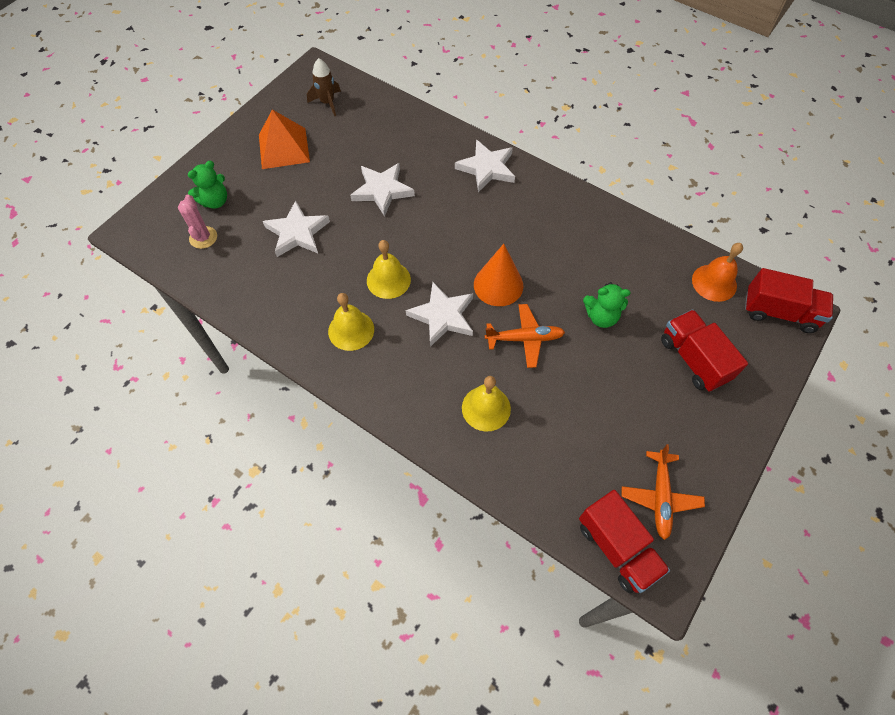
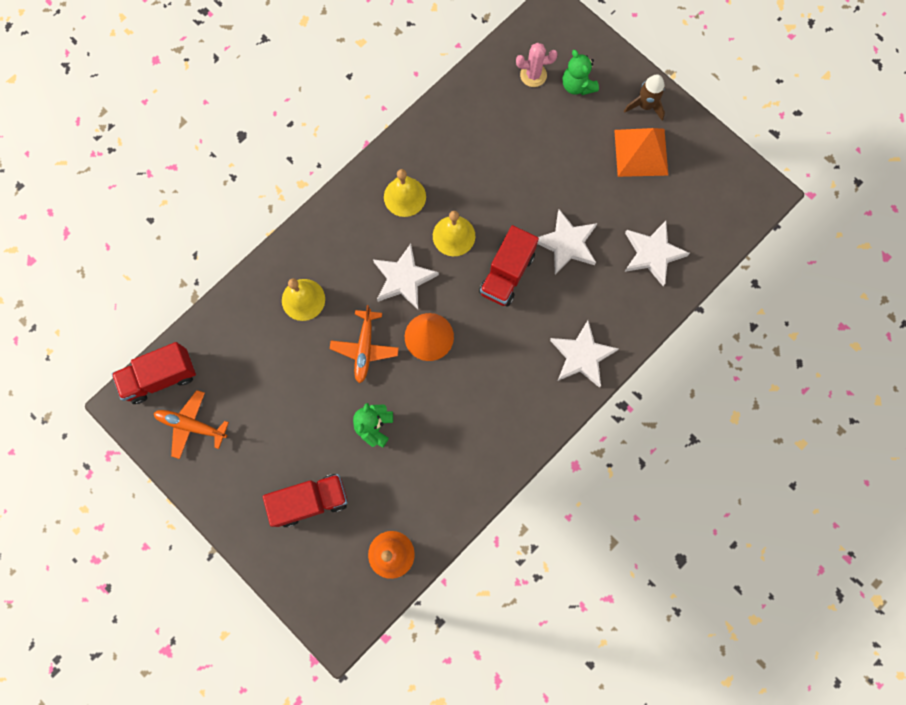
camera: 100 degrees right, 15 degrees up
white star [263,200,330,257] -> white star moved to [624,221,690,286]
brown rocket [307,58,341,116] -> brown rocket moved to [624,74,665,120]
red truck [745,268,833,333] -> red truck moved to [479,225,539,307]

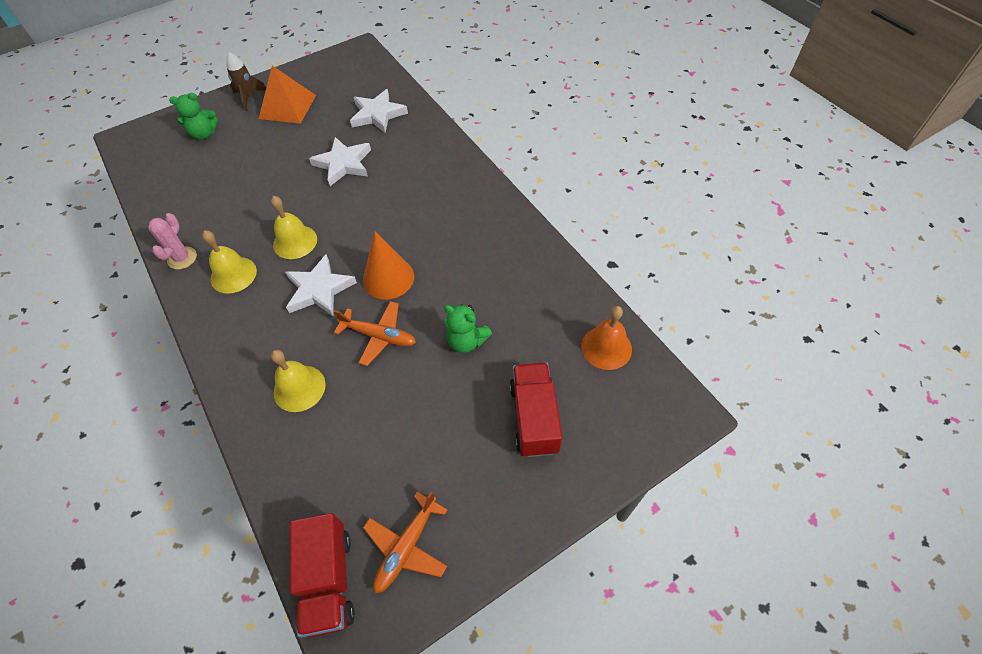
camera: 75 degrees left, 20 degrees down
red truck [479,225,539,307] -> none
pink cactus [516,43,558,87] -> pink cactus moved to [148,213,197,270]
white star [550,320,618,388] -> none

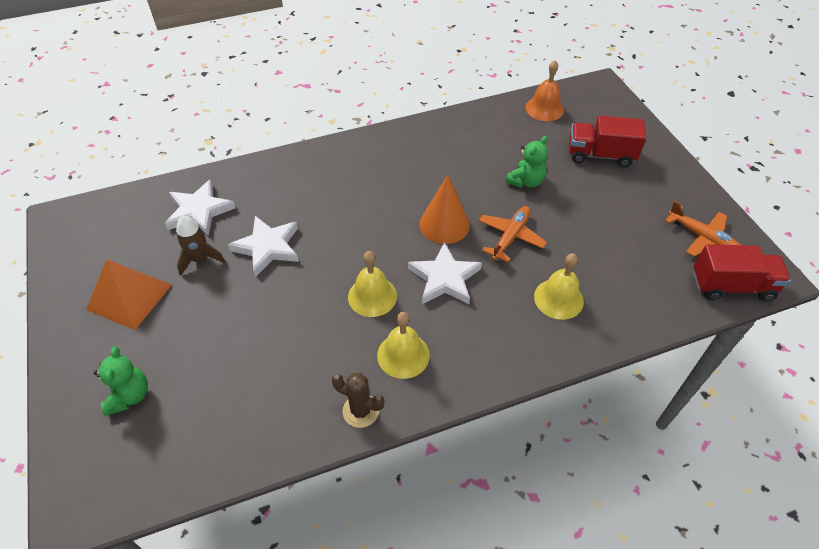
camera: 80 degrees left, 5 degrees down
pink cactus [148,213,197,270] -> brown cactus [332,373,384,428]
brown rocket [226,52,266,111] -> brown rocket moved to [176,216,226,276]

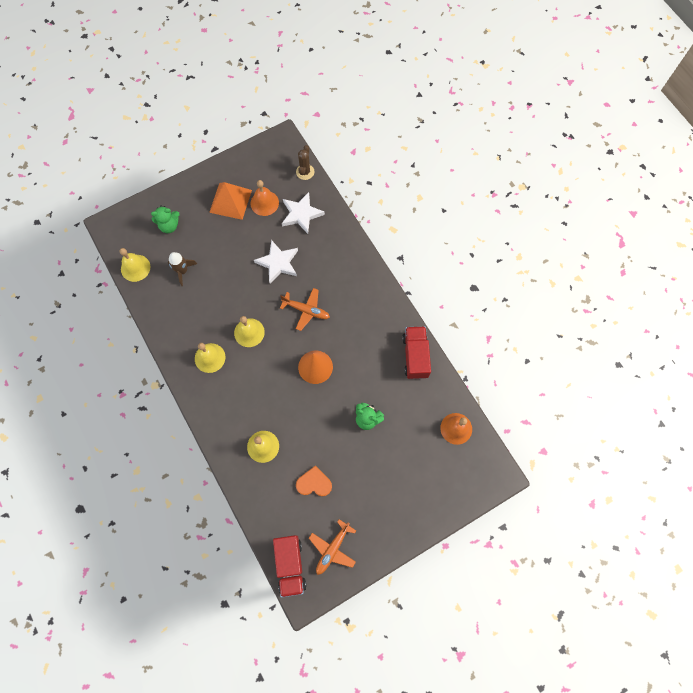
camera: 80 degrees right, 20 degrees up
brown rocket [176,216,226,276] -> brown rocket moved to [168,252,197,286]
brown cactus [332,373,384,428] -> brown cactus moved to [296,145,314,180]
white star [408,242,482,304] -> none
orange plane [479,206,547,262] -> orange plane moved to [280,288,330,331]
red truck [569,116,646,168] -> red truck moved to [402,326,431,379]
none -> yellow bell [119,248,150,282]
none -> orange bell [251,180,279,216]
none -> orange heart [296,465,332,496]

